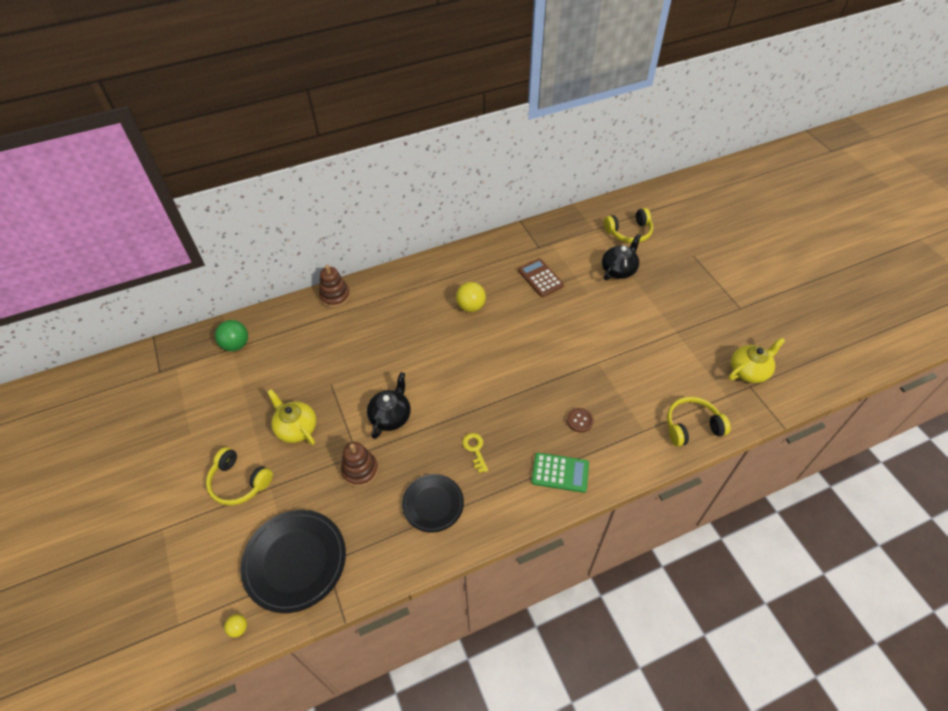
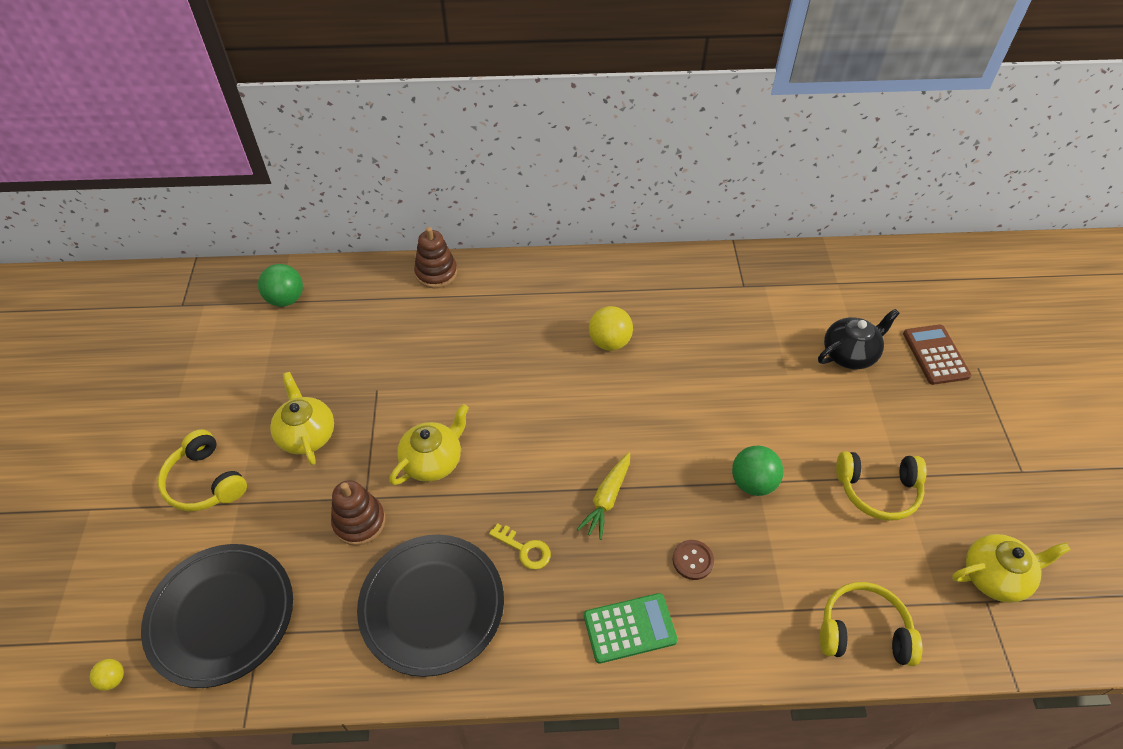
camera: 20 degrees right, 0 degrees up
black teapot [367,372,411,439] -> yellow teapot [389,404,469,485]
black plate [402,474,464,533] -> black plate [357,535,504,677], size x1.59
yellow key [462,433,488,473] -> yellow key turned 120 degrees clockwise [489,523,551,570]
brown calculator [518,258,564,297] -> brown calculator moved to [903,325,971,385]
green calculator [531,453,589,493] -> green calculator turned 45 degrees counterclockwise [584,593,678,663]
yellow headphones [604,208,653,243] -> yellow headphones moved to [836,451,927,521]
none -> yellow carrot [577,452,630,540]
none -> green ball [732,446,784,496]

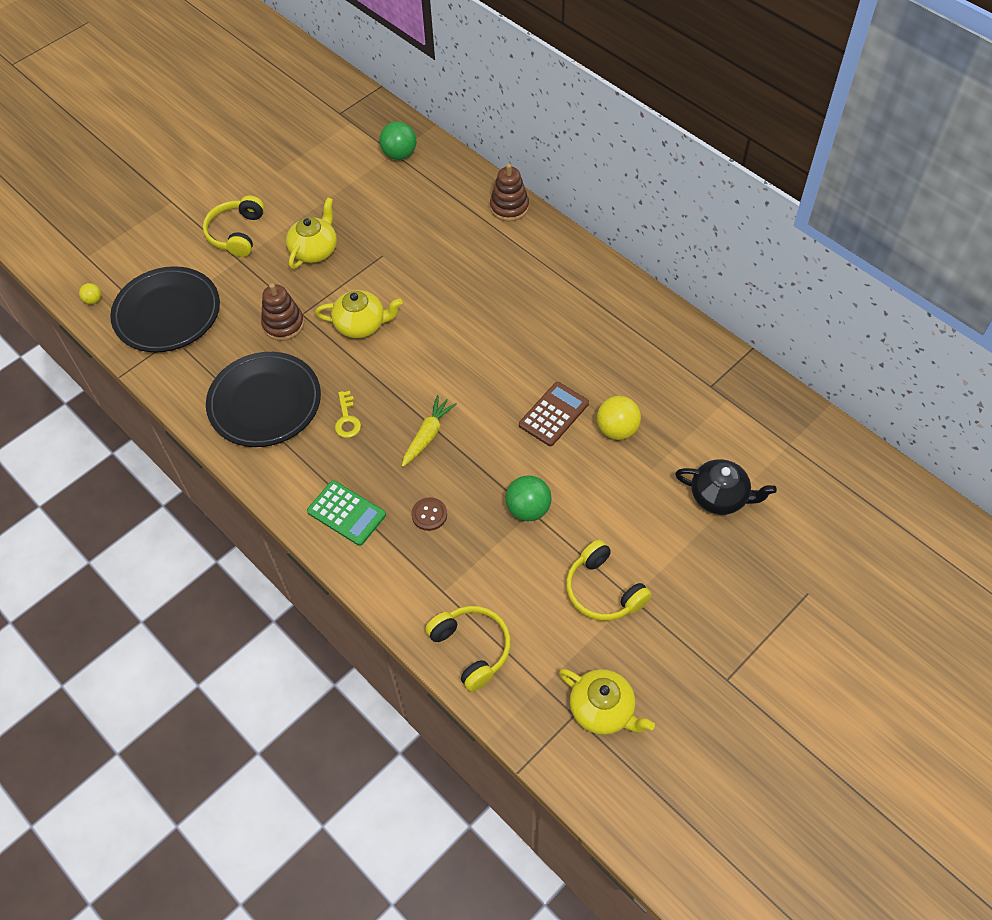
camera: 50 degrees right, 5 degrees up
yellow carrot [577,452,630,540] -> yellow carrot turned 135 degrees clockwise [402,395,457,467]
yellow ball [589,306,633,351] -> yellow ball moved to [597,396,641,440]
brown calculator [903,325,971,385] -> brown calculator moved to [519,382,589,446]

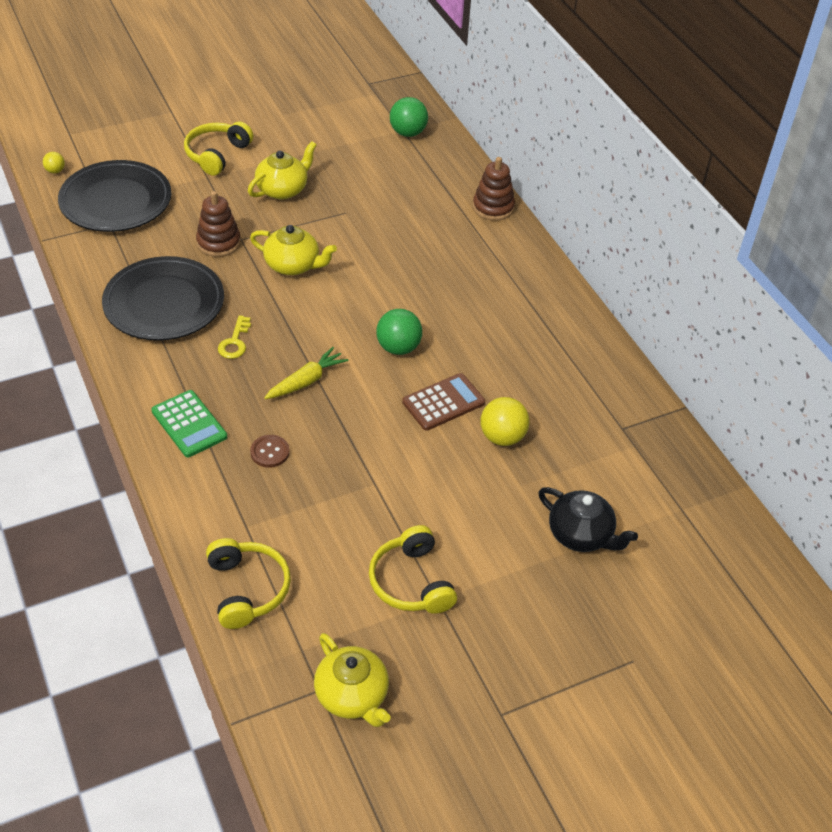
camera: 15 degrees right, 10 degrees down
green ball [505,475,552,521] -> green ball moved to [376,309,422,355]

